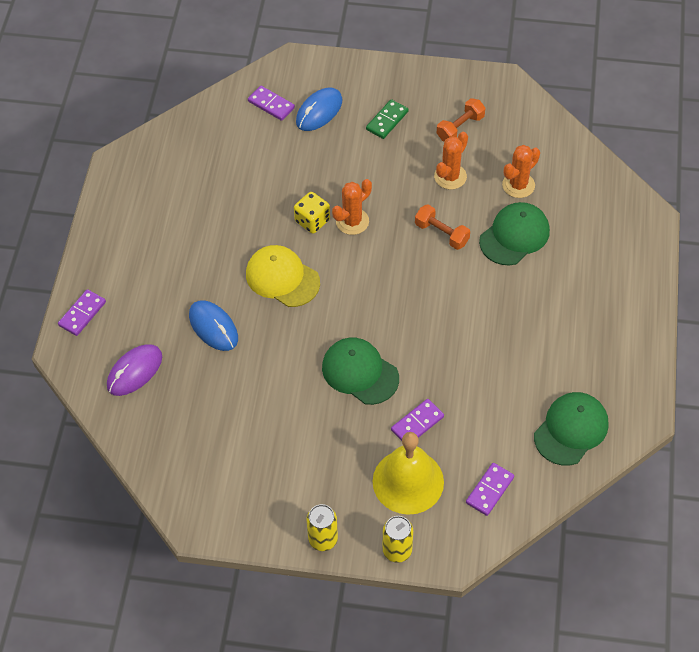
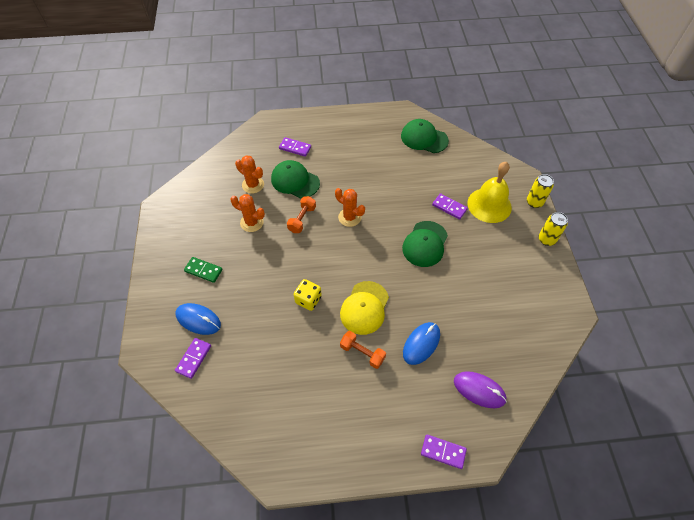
camera: 105 degrees left, 0 degrees up
orange cactus [332,179,372,235] -> orange cactus moved to [335,188,365,227]
orange dumbbell [437,98,485,142] -> orange dumbbell moved to [340,331,386,369]
purple domino [466,463,514,516] -> purple domino moved to [279,137,311,157]

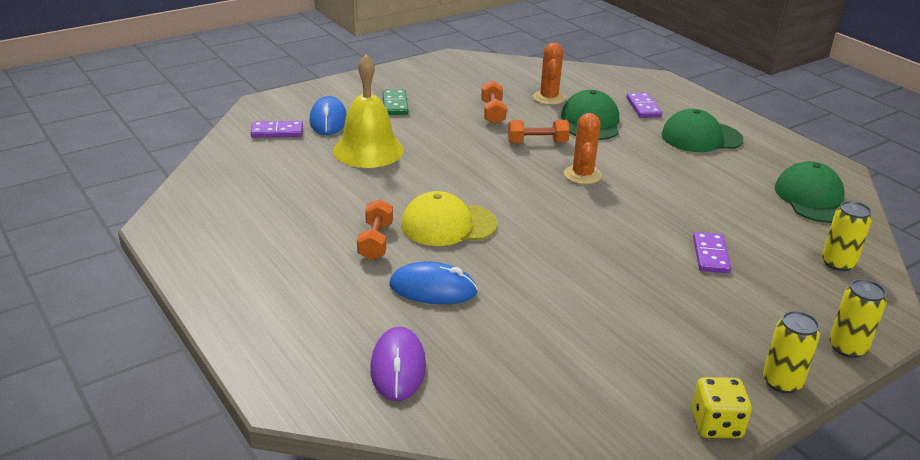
camera: 60 degrees right, 25 degrees down
orange cactus [230,194,265,232] -> orange dumbbell [481,80,507,124]
yellow dice [293,279,322,311] -> yellow dice moved to [692,377,752,438]
green cap [402,221,448,267] -> green cap moved to [661,109,743,152]
purple domino [421,434,467,469] -> none
yellow bell [468,162,512,223] -> yellow bell moved to [333,55,404,168]
none -> yellow can [822,201,872,271]

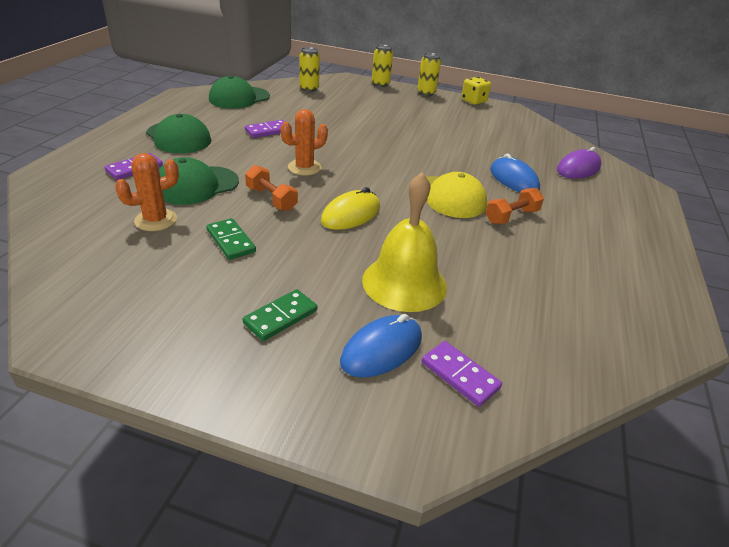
camera: 130 degrees left, 5 degrees up
orange dumbbell [481,80,507,124] -> green domino [206,218,256,260]
purple domino [693,232,731,273] -> purple domino moved to [245,120,285,138]
none -> yellow mouse [321,187,380,230]

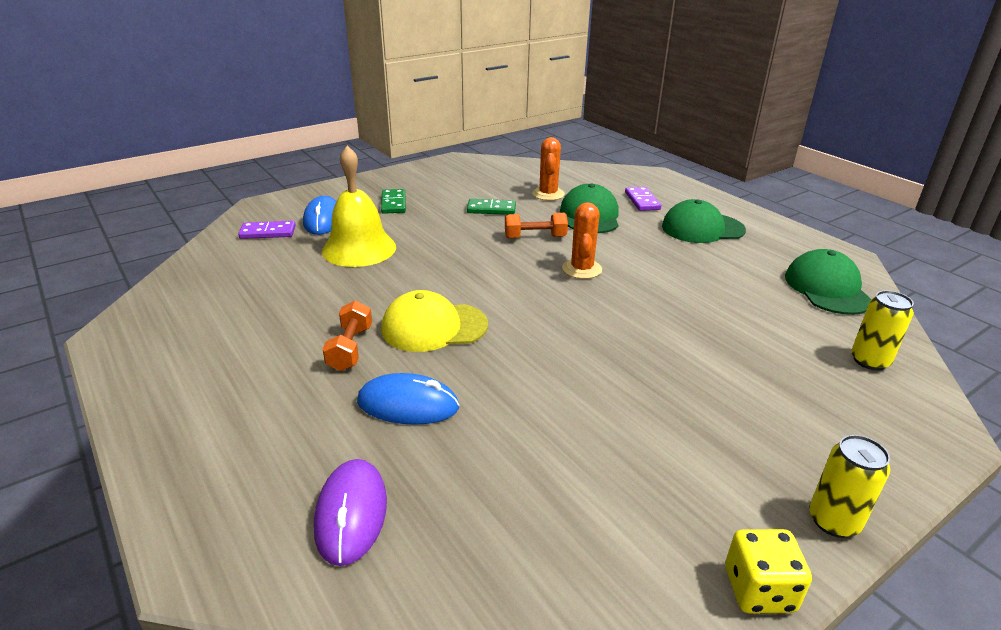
camera: 130 degrees right, 5 degrees down
purple domino [245,120,285,138] -> none
yellow mouse [321,187,380,230] -> none
yellow can [372,44,393,87] -> none

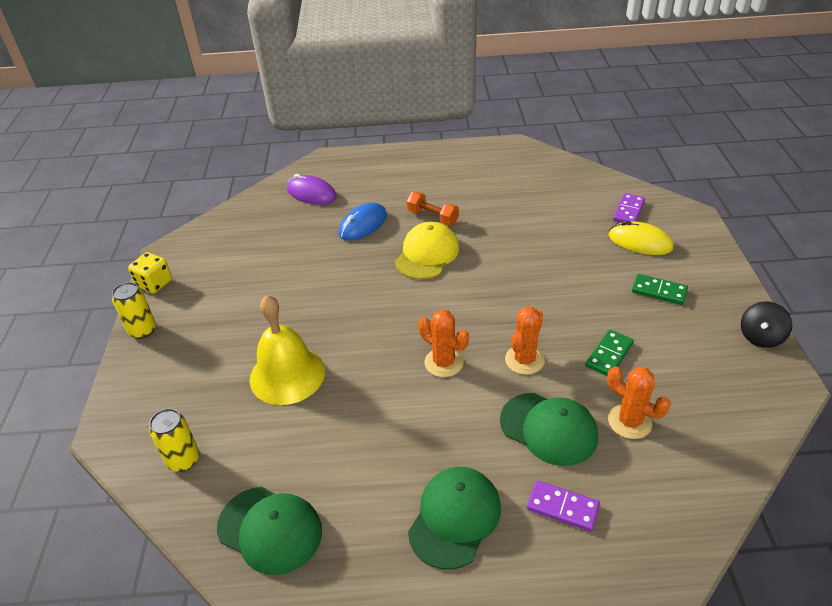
camera: 125 degrees right, 10 degrees up
blue mouse [303,196,336,235] -> yellow mouse [609,220,673,255]
yellow bell [322,146,396,267] -> yellow bell moved to [250,295,325,405]
orange dumbbell [505,213,568,238] -> orange cactus [505,307,545,375]
none -> black spinning top [741,301,792,348]

